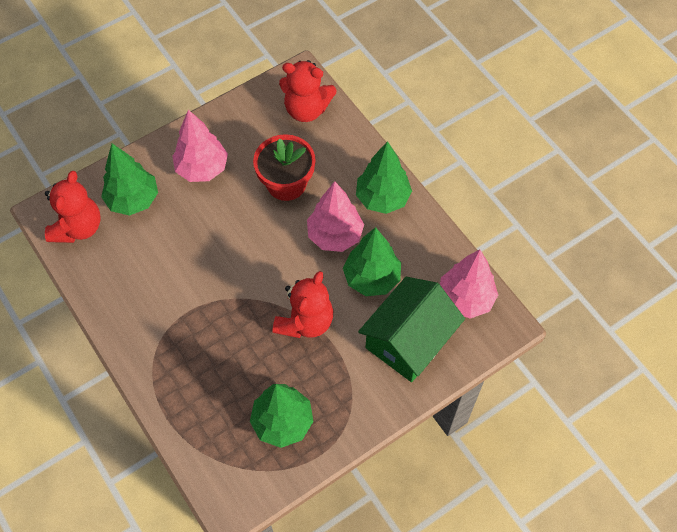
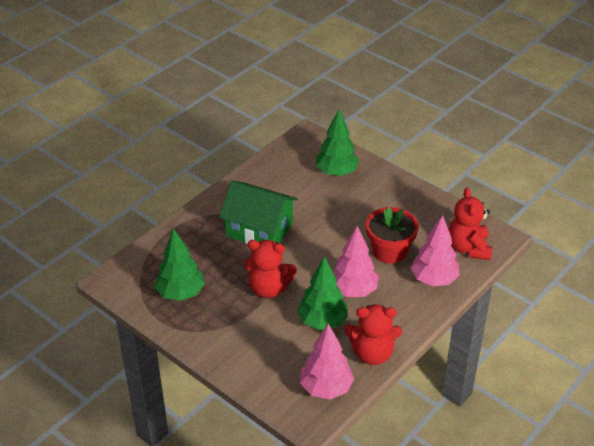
camera: 75 degrees right, 20 degrees down
red teddy bear [45,171,101,243] -> red teddy bear moved to [345,304,402,365]
pink tree [172,110,228,182] -> pink tree moved to [411,215,460,286]
green tree [356,141,412,214] -> none
green house [358,277,465,382] -> green house moved to [219,181,298,244]

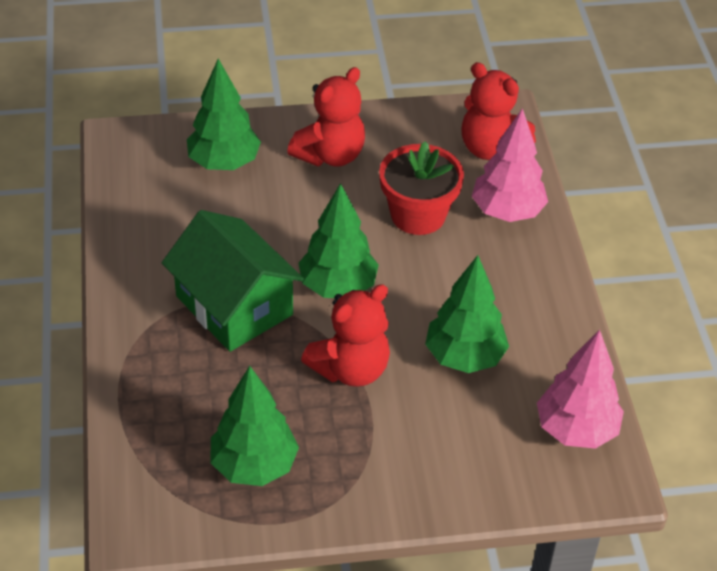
camera: 50 degrees left, 5 degrees up
green house [219,181,298,244] -> green house turned 75 degrees clockwise [162,210,304,352]
pink tree [333,226,379,297] -> none
red teddy bear [345,304,402,365] -> red teddy bear moved to [287,67,365,167]
none -> green tree [298,183,379,298]

